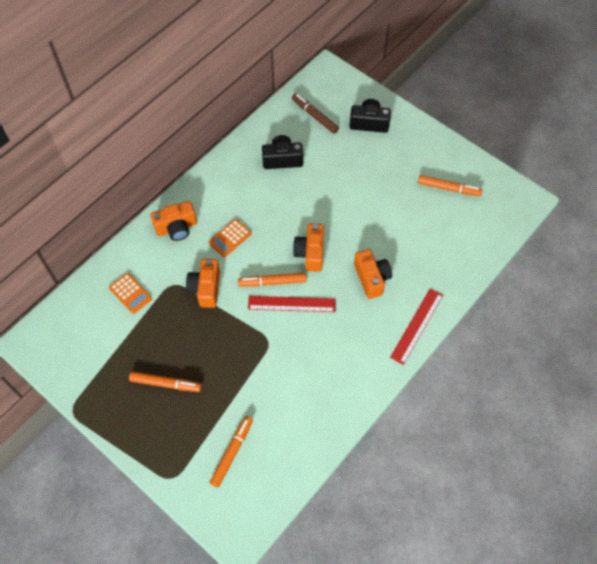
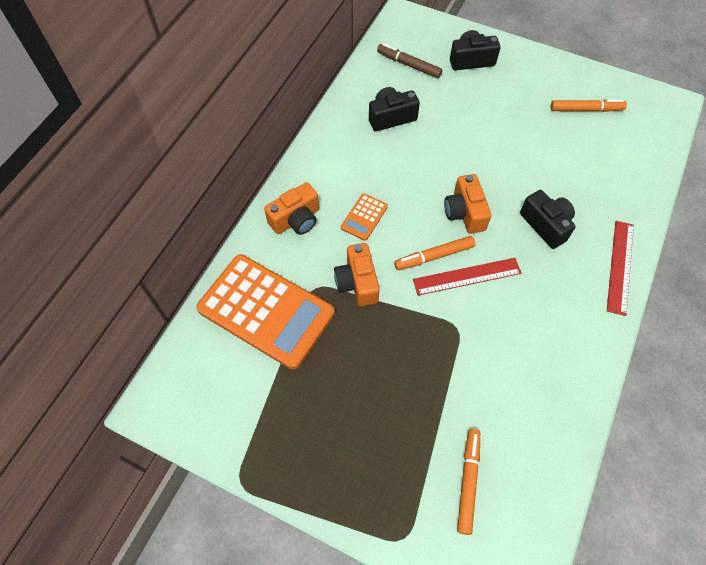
camera: 15 degrees left, 0 degrees up
orange calculator [109,273,152,314] -> orange calculator [196,254,335,370], size x2.33
orange marker [129,371,202,392] -> none
orange camera [354,249,392,299] -> black camera [520,190,576,249]

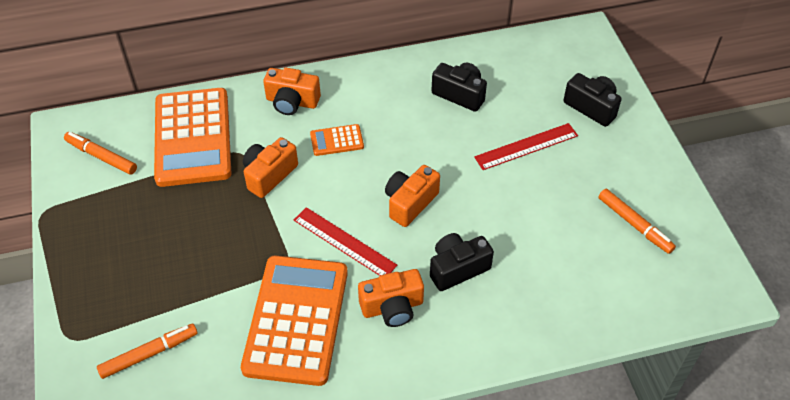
camera: 50 degrees right, 10 degrees down
brown marker [377,43,442,78] -> none
orange marker [394,236,476,270] -> orange marker moved to [64,132,137,175]
black camera [520,190,576,249] -> black camera turned 135 degrees counterclockwise [430,233,494,291]
red ruler [607,221,634,316] -> red ruler moved to [474,123,578,170]
none -> orange calculator [241,256,348,386]
none -> orange camera [358,269,424,327]

